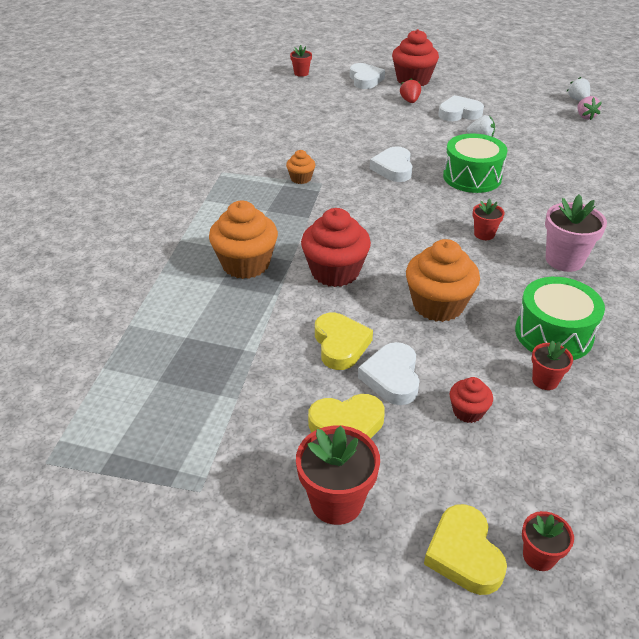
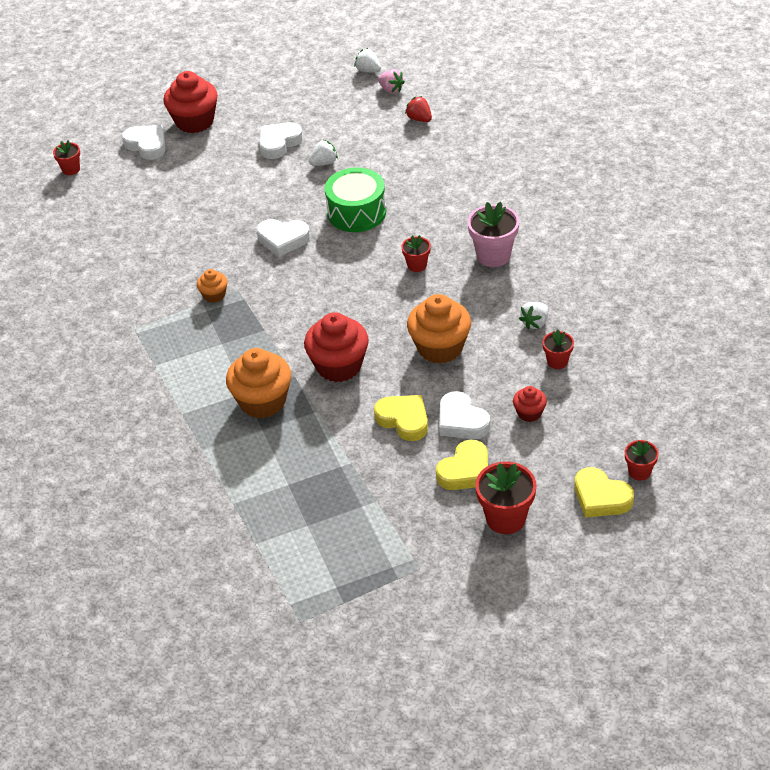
camera: 35 degrees left, 5 degrees up
white heart [370,146,413,182] -> white heart turned 45 degrees counterclockwise [257,219,310,257]
red strawberry [400,78,421,103] -> red strawberry moved to [405,96,432,122]
green drum [515,277,605,360] -> white strawberry [519,302,548,329]

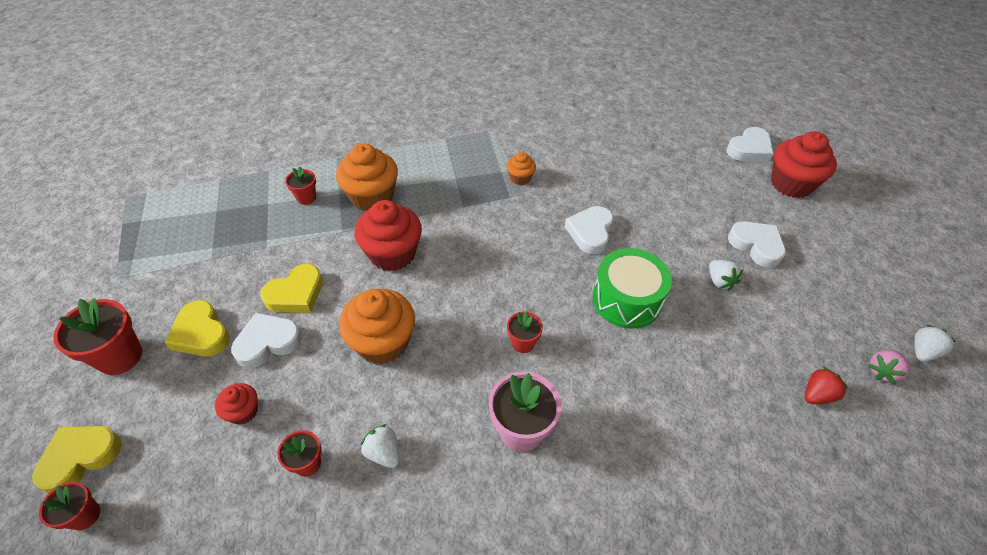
camera: 95 degrees right, 5 degrees up
red flower pot [53,140,80,175] -> red flower pot moved to [285,166,316,205]

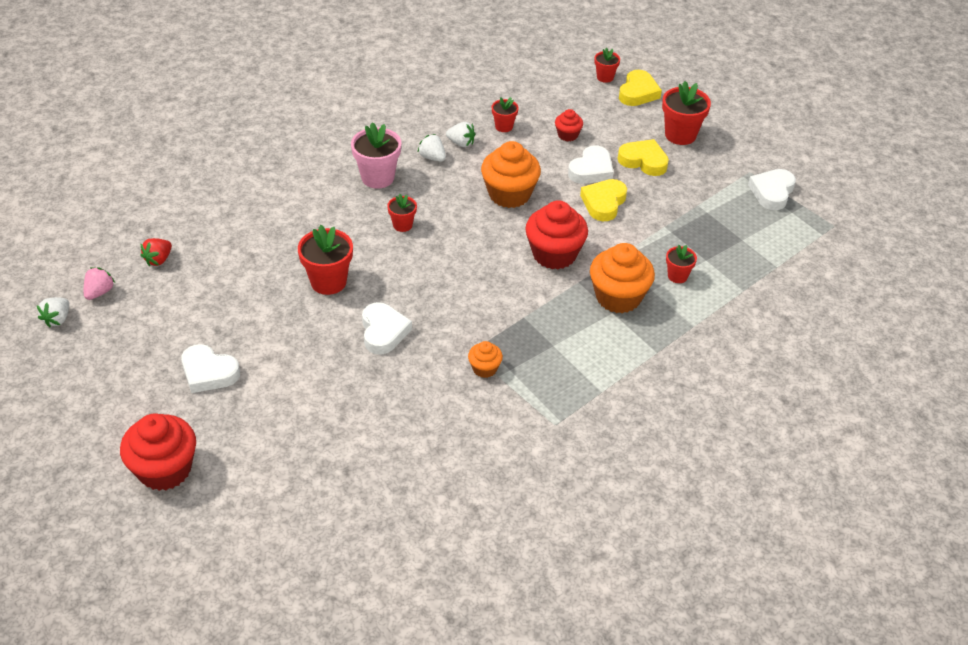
camera: 155 degrees right, 5 degrees down
green drum [592,248,672,329] -> red flower pot [298,225,353,295]
white strawberry [709,260,743,291] -> white strawberry moved to [418,134,446,162]
white heart [727,127,774,162] -> white heart moved to [748,169,796,210]

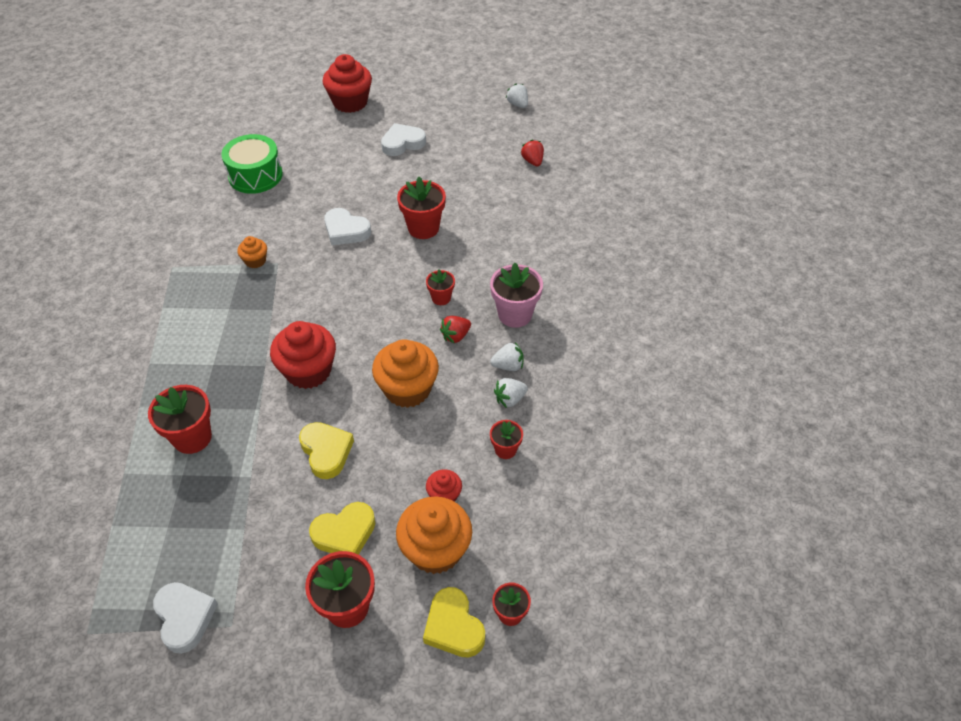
camera: 130 degrees right, 5 degrees up
pink strawberry [84,267,115,300] -> none
white heart [568,145,614,184] -> none
orange cupcake [590,243,655,313] -> orange cupcake moved to [396,497,472,574]
red flower pot [666,245,697,283] -> red flower pot [148,385,212,454], size x1.75
none -> green drum [221,134,283,194]
none -> red strawberry [440,316,471,343]

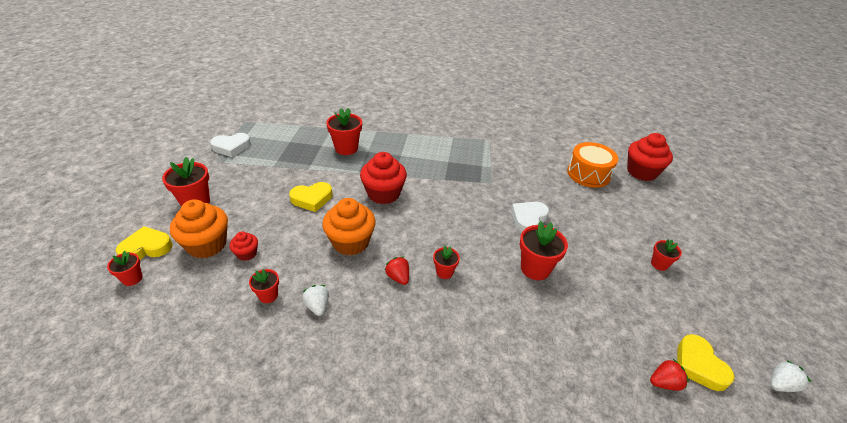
camera: 95 degrees right, 10 degrees down
green drum [221,134,283,194] -> orange drum [567,142,618,188]
orange cupcake [237,236,267,268] -> none
yellow heart [309,502,375,555] -> yellow heart moved to [677,334,735,391]
red cupcake [323,54,372,113] -> red cupcake moved to [627,133,673,181]
white heart [381,123,426,156] -> red flower pot [651,239,682,271]
pink flower pot [490,263,543,328] -> none
white strawberry [490,342,524,371] -> none

